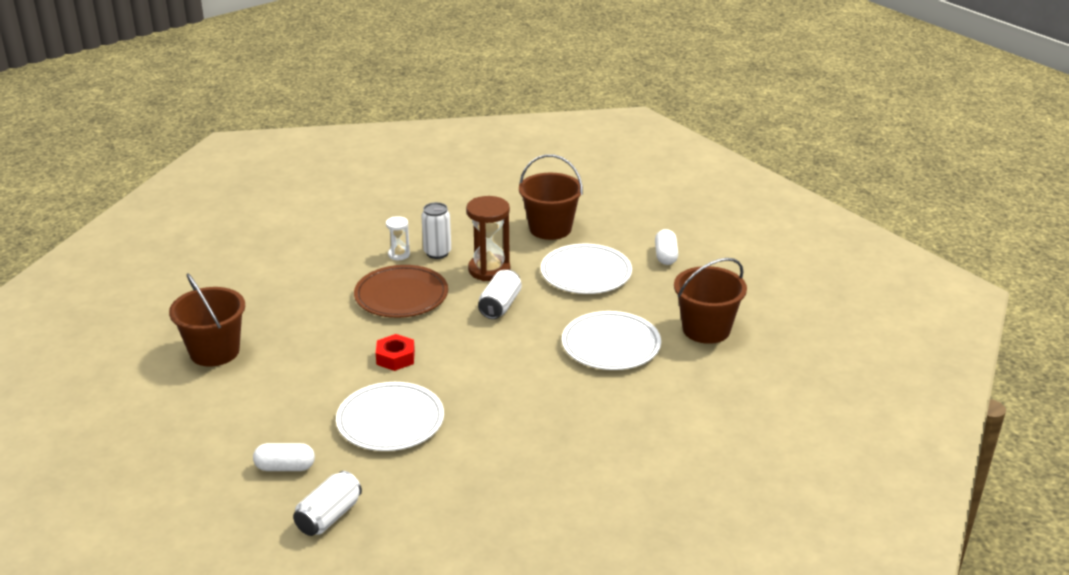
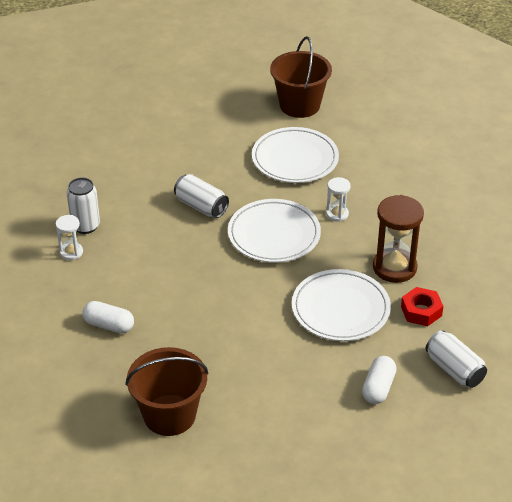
camera: 70 degrees left, 10 degrees up
brown plate [354,265,448,318] -> none
red nut [376,334,415,371] -> red nut moved to [401,287,443,326]
brown hourglass [466,196,510,281] -> brown hourglass moved to [373,195,424,283]
brown bucket [519,154,583,240] -> none
white plate [541,244,632,294] -> white plate moved to [228,199,321,263]
white capsule [655,229,678,265] -> white capsule moved to [83,301,134,333]
none -> white hourglass [326,177,351,222]

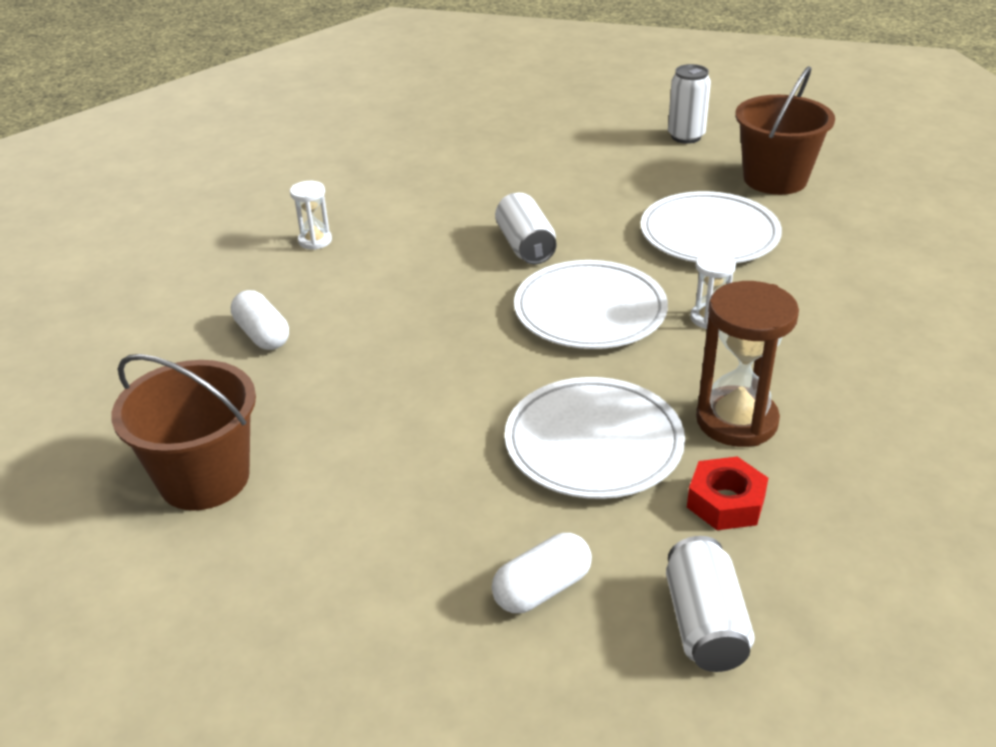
camera: 35 degrees right, 5 degrees down
white can [67,177,100,234] -> white can moved to [668,64,711,144]

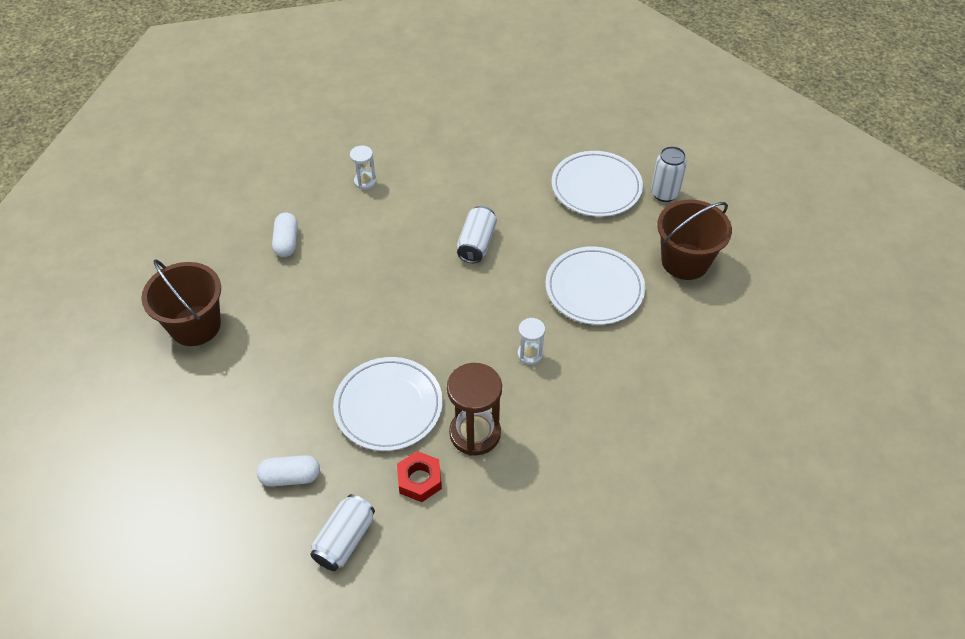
camera: 30 degrees right, 15 degrees up
white plate [514,260,668,349] -> white plate moved to [552,151,643,217]

